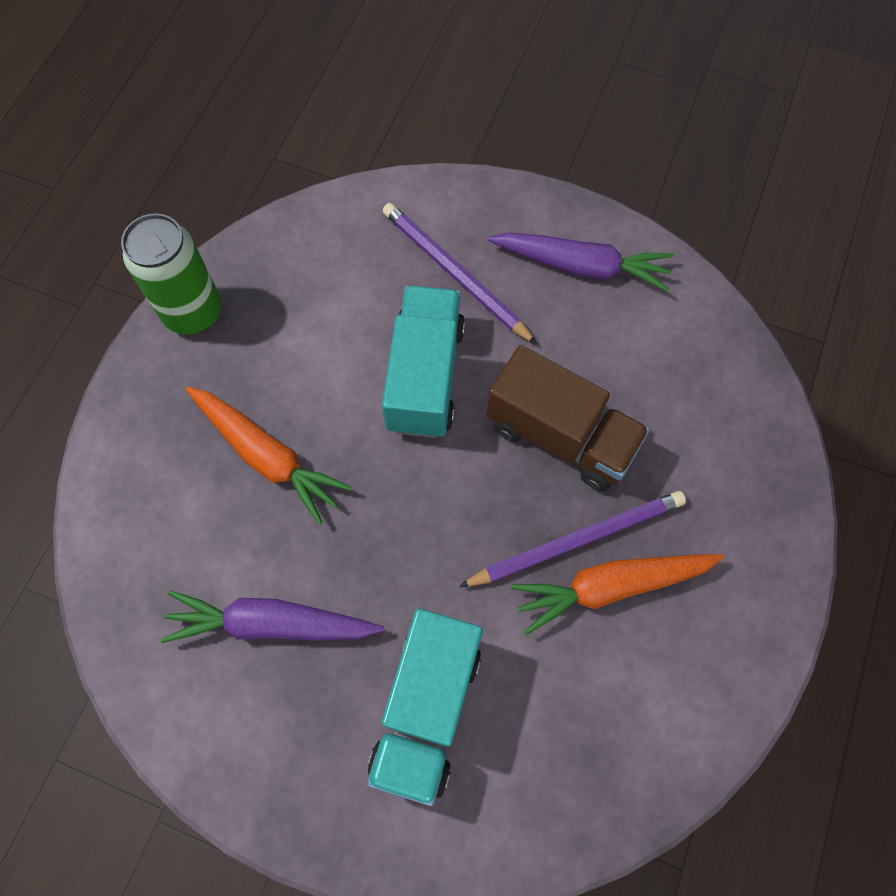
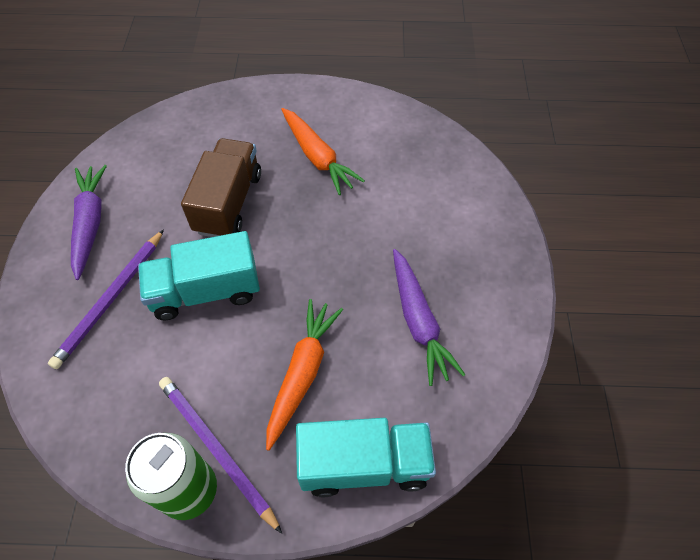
camera: 110 degrees left, 10 degrees down
turquoise truck [367,609,483,806] -> turquoise truck moved to [296,418,436,497]
purple pencil [459,491,686,587] -> purple pencil moved to [159,377,282,534]

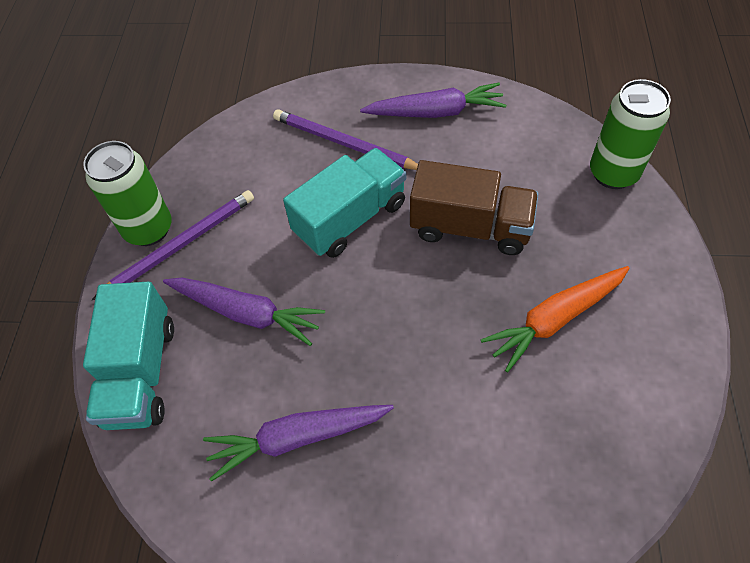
camera: 95 degrees right, 0 degrees up
turquoise truck [138,231,260,320] -> turquoise truck turned 60 degrees clockwise [283,148,406,258]
orange carrot [266,299,343,451] -> purple carrot [163,278,325,346]
none -> green can [590,79,671,189]

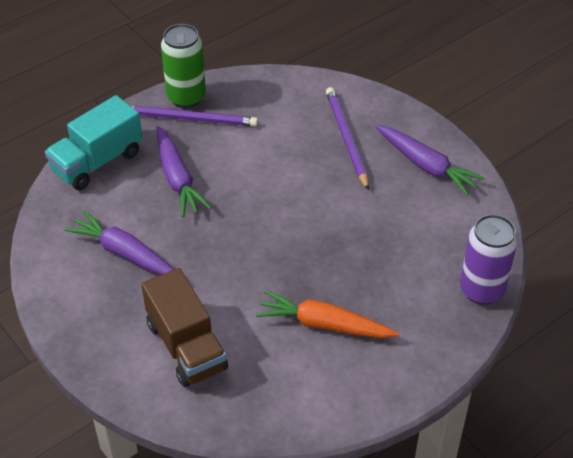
camera: 45 degrees right, 10 degrees down
turquoise truck [283,148,406,258] -> none
brown truck [410,160,539,255] -> brown truck moved to [141,268,228,387]
green can [590,79,671,189] -> purple can [460,214,518,305]

